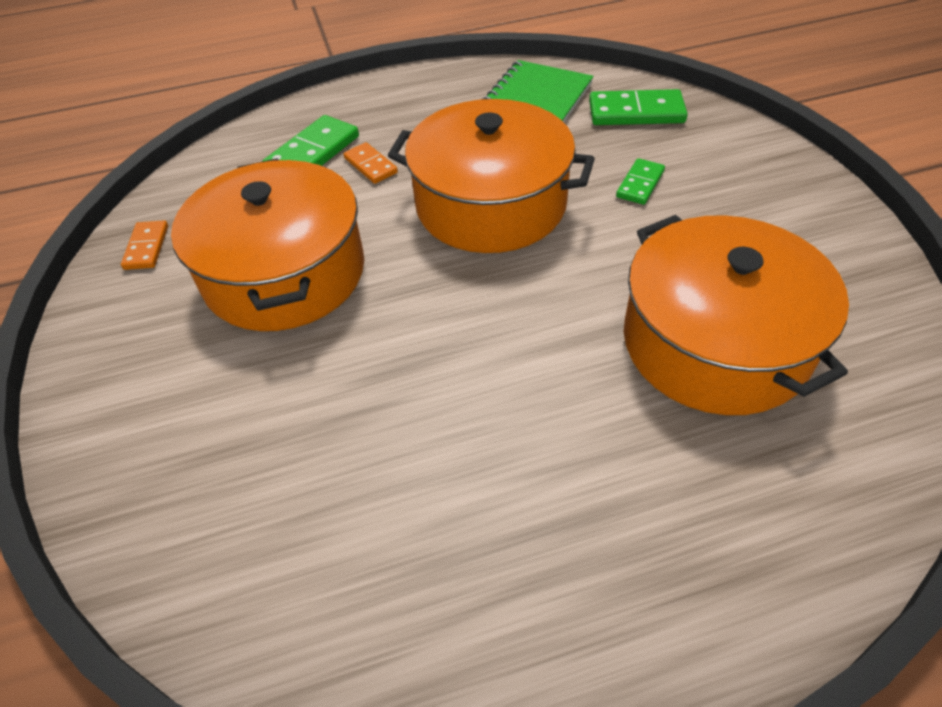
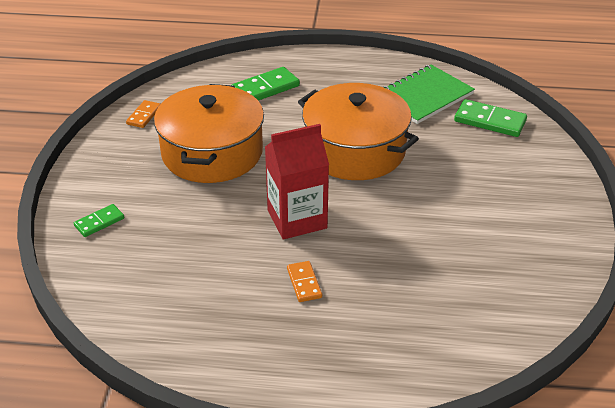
camera: 20 degrees right, 10 degrees down
orange domino [343,142,398,184] -> orange domino moved to [287,261,322,302]
green domino [616,158,665,205] -> green domino moved to [74,204,124,237]
orange pot [624,215,849,415] -> none
none -> red carton [265,124,329,239]

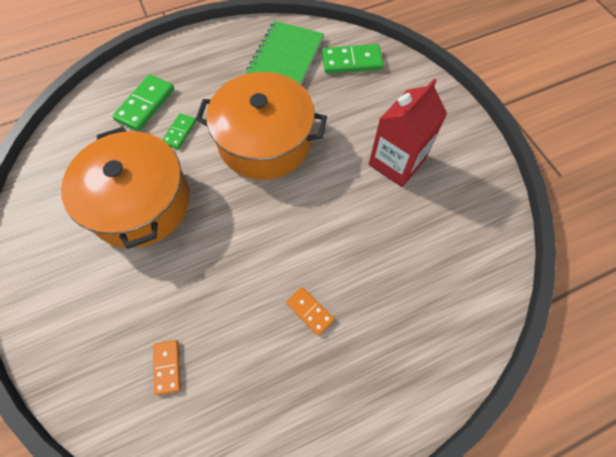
camera: 30 degrees left, 25 degrees up
green domino [74,204,124,237] -> green domino moved to [162,113,196,149]
orange domino [126,100,160,128] -> orange domino moved to [153,340,181,395]
red carton [265,124,329,239] -> red carton moved to [369,78,447,187]

